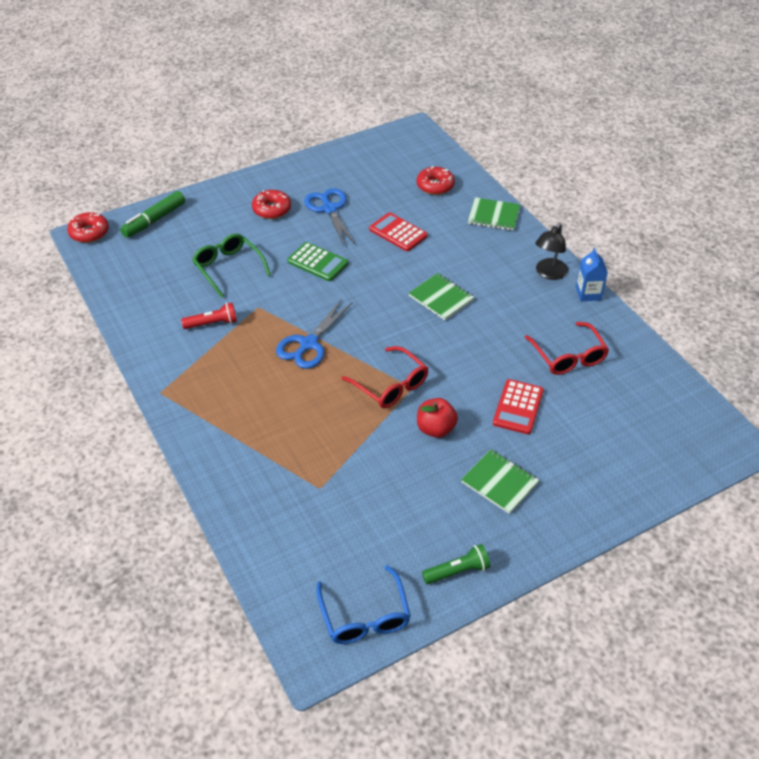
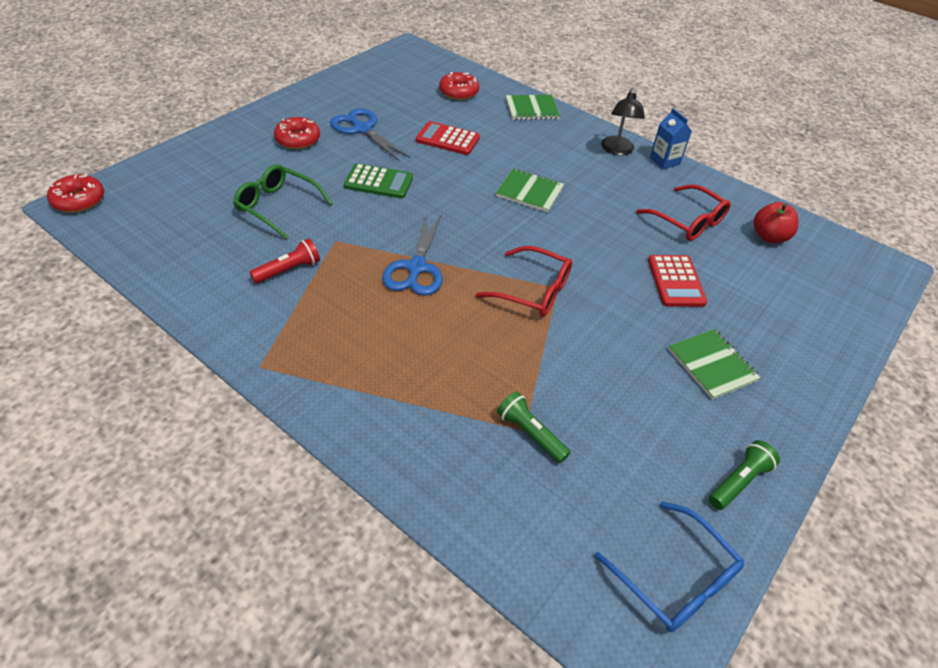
camera: 25 degrees left, 0 degrees up
green marker [120,191,185,238] -> none
red apple [417,398,458,438] -> red apple moved to [754,202,798,243]
green notebook [461,450,539,514] -> green notebook turned 45 degrees clockwise [668,329,761,400]
none -> green flashlight [497,391,570,463]

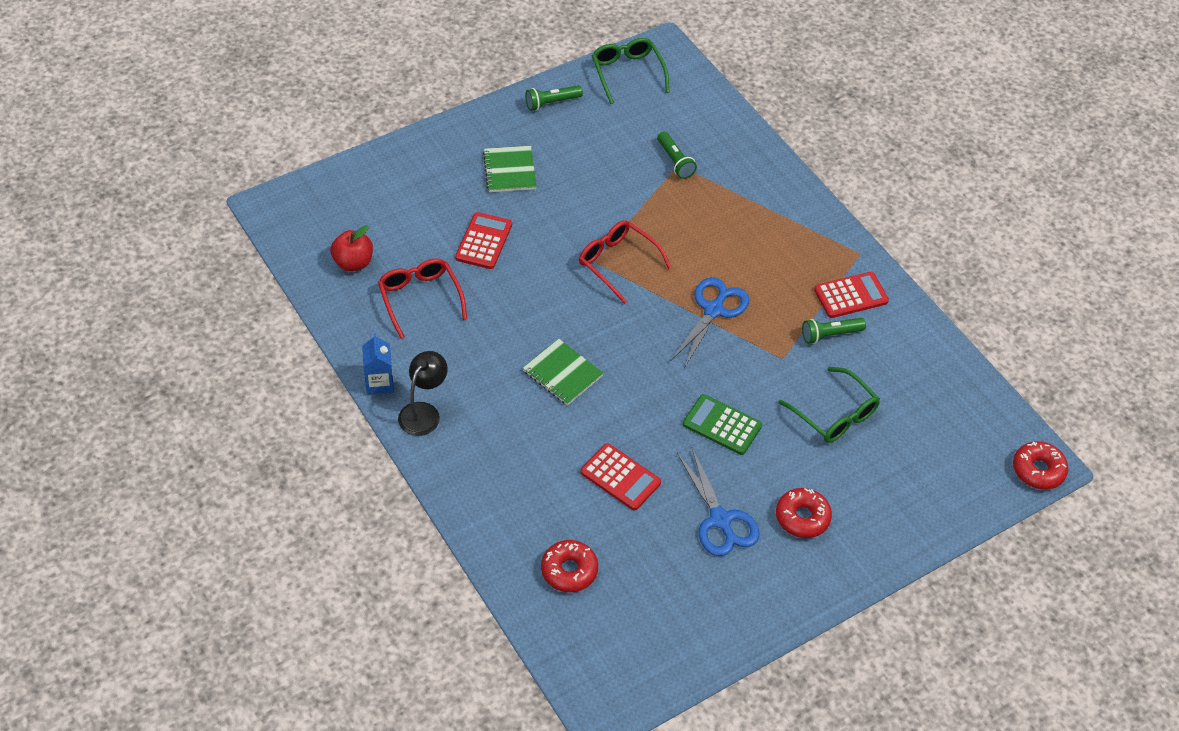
camera: 160 degrees left, 5 degrees up
red flashlight [250,238,320,283] -> green flashlight [802,318,866,344]
green notebook [506,95,560,120] -> none
blue glasses [594,501,744,632] -> green glasses [592,38,670,104]
none -> red calculator [814,272,889,318]

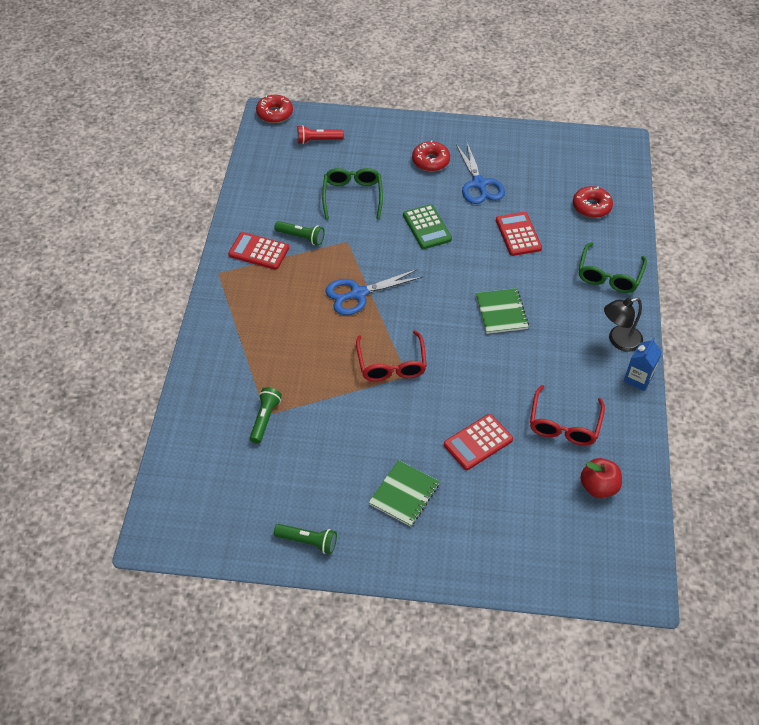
camera: 140 degrees left, 0 degrees up
green glasses [592,38,670,104] -> green glasses moved to [578,242,647,293]
blue scissors [677,448,760,556] -> blue scissors turned 150 degrees clockwise [456,143,505,204]
none -> red flashlight [297,125,344,144]

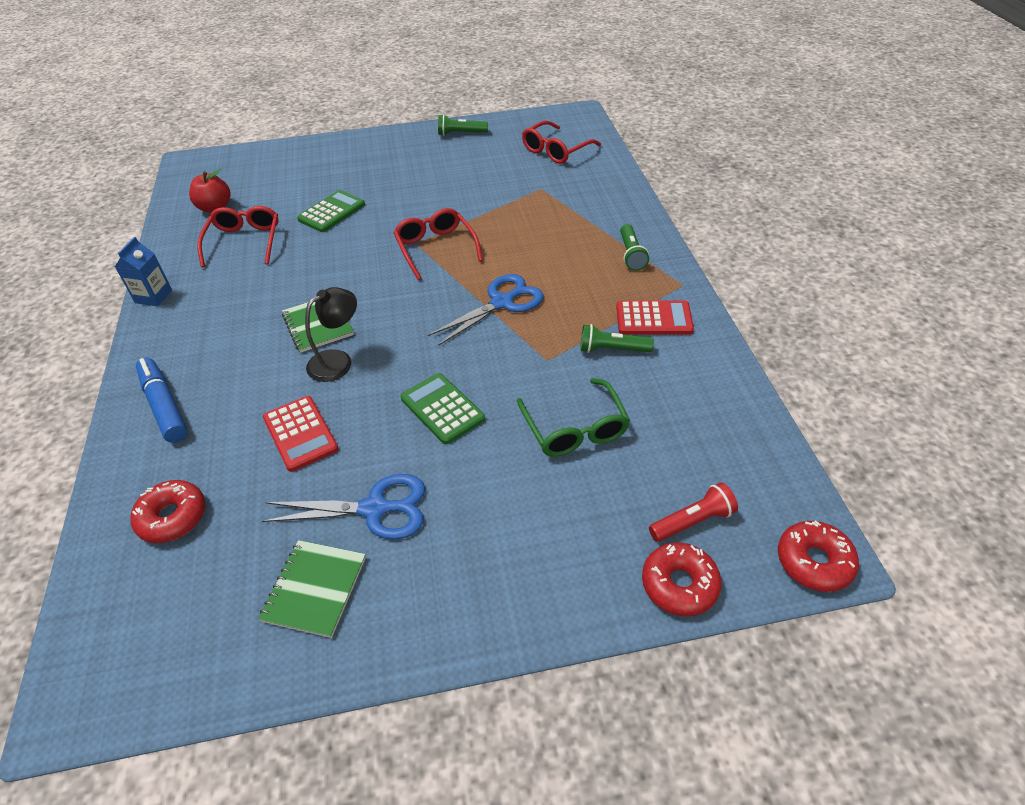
camera: 165 degrees right, 5 degrees down
green flashlight [250,387,282,444] -> green flashlight moved to [620,224,649,271]
green notebook [369,460,440,527] -> green notebook moved to [259,540,366,638]
red donut [412,140,450,171] -> red donut moved to [642,542,722,616]
red calculator [444,414,513,470] -> green calculator [297,190,365,232]
blue scissors [456,143,505,204] -> blue scissors turned 120 degrees clockwise [262,474,425,540]
green glasses [578,242,647,293] -> blue marker [136,358,188,443]
black lamp [604,298,643,352] -> black lamp moved to [305,287,357,382]
none -> red glasses [522,121,601,164]

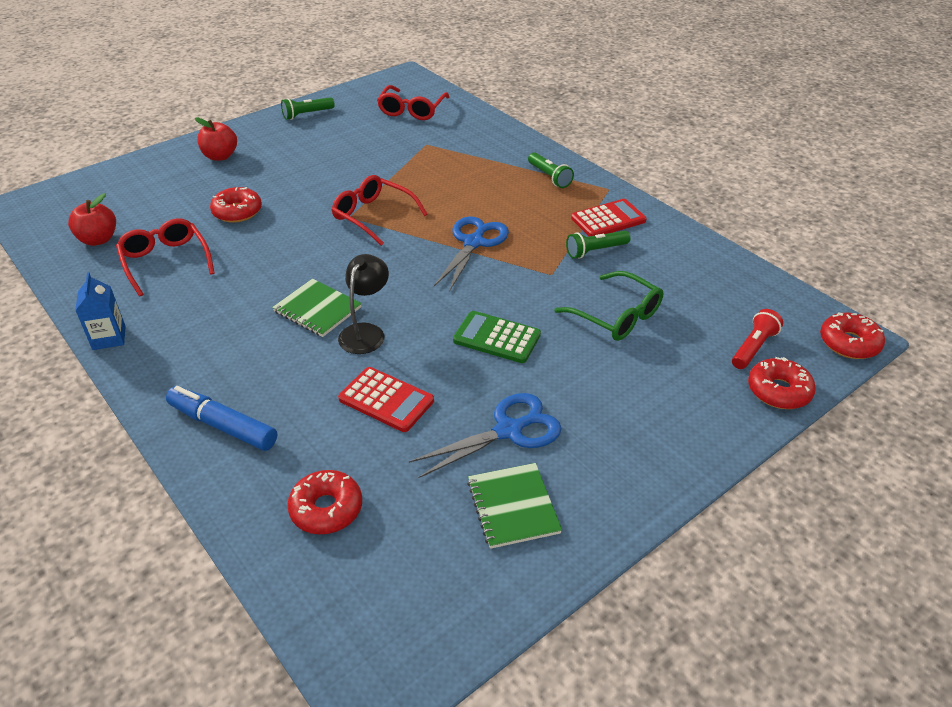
camera: 30 degrees left, 5 degrees down
green calculator [297,190,365,232] -> red donut [210,187,262,223]
none -> red apple [195,117,237,161]

